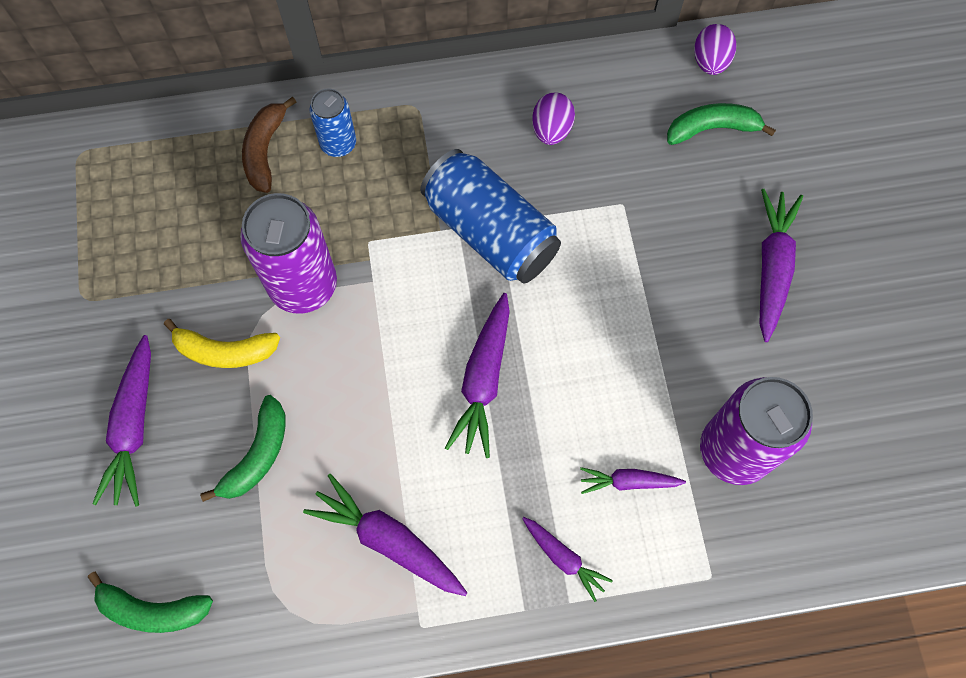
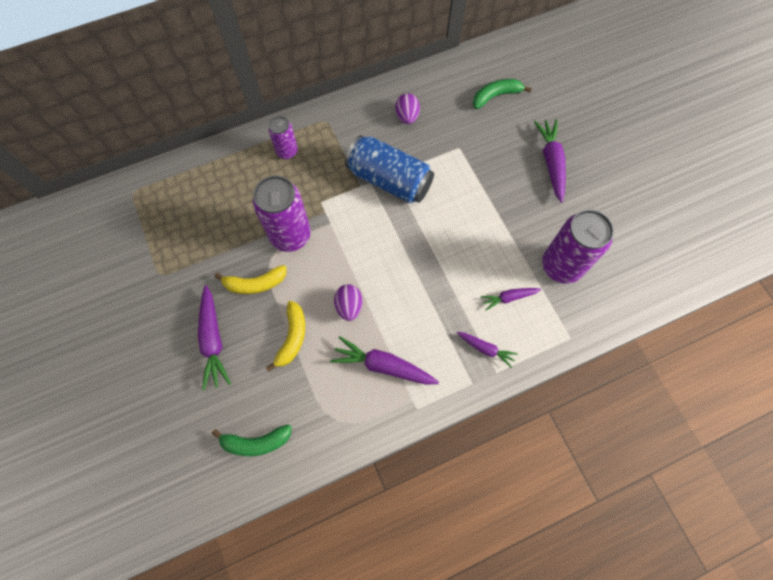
camera: 15 degrees left, 0 degrees up
green banana [200,395,286,502] -> yellow banana [266,301,305,371]
brown banana [242,96,296,193] -> none
blue can [309,88,356,157] -> purple can [268,116,298,159]
purple carrot [445,293,510,458] -> none
purple egg [694,24,736,75] -> purple egg moved to [334,284,363,321]

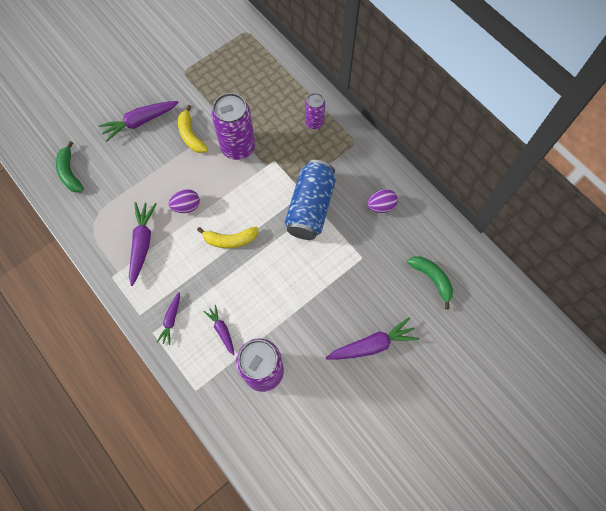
camera: 75 degrees right, 0 degrees up
yellow banana [266,301,305,371] -> yellow banana moved to [197,227,258,248]

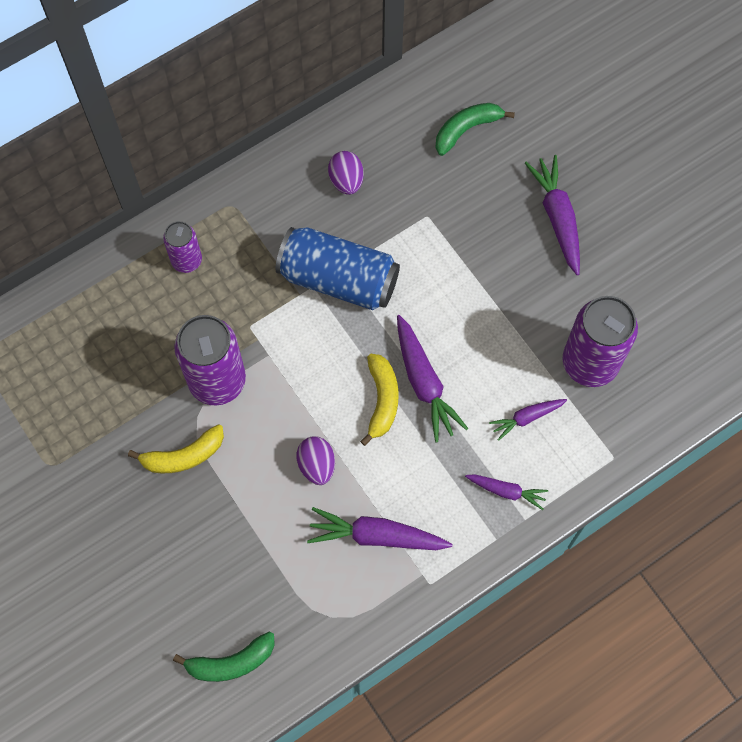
camera: 85 degrees left, 0 degrees up
purple carrot [98,101,179,142] -> purple carrot moved to [397,315,469,442]

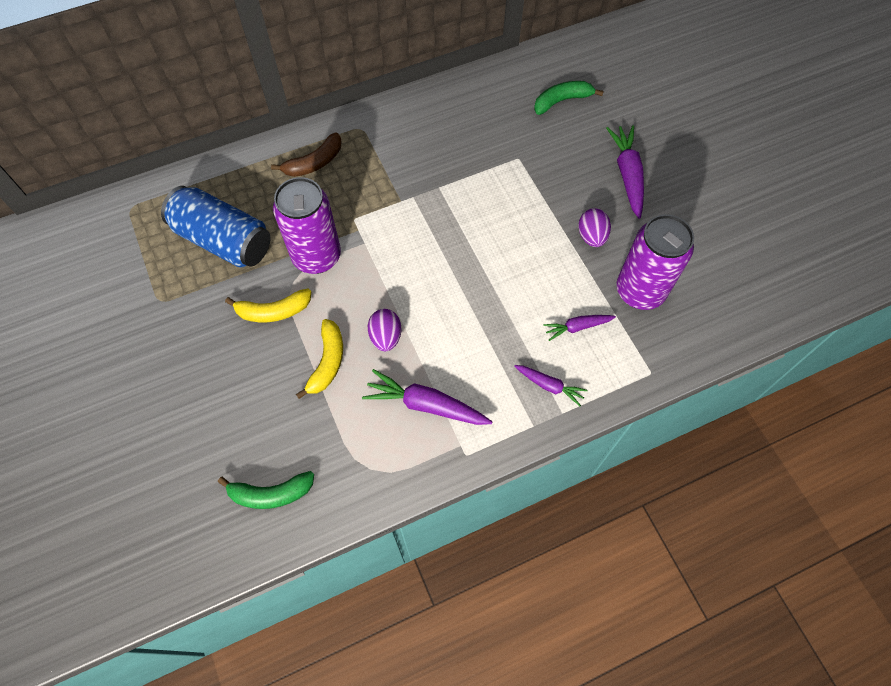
camera: 10 degrees right, 5 degrees down
purple can [163,221,202,273] -> brown banana [271,132,342,177]
blue can [275,227,400,310] -> blue can moved to [161,186,270,268]
purple egg [328,151,364,195] -> purple egg moved to [578,208,611,247]
yellow banana [360,354,399,446] -> yellow banana moved to [296,319,343,399]
purple carrot [397,315,469,442] -> none

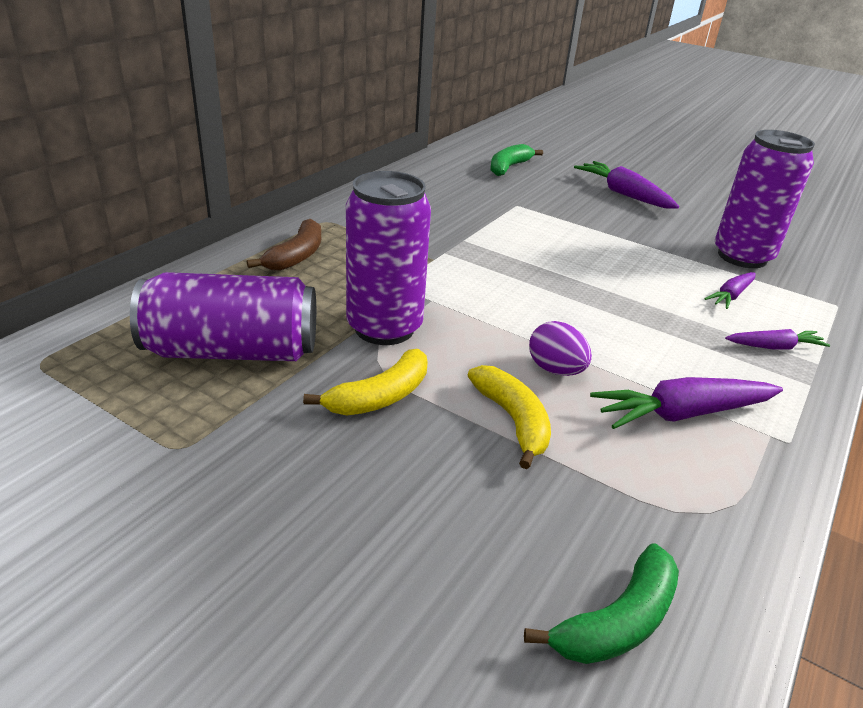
camera: 35 degrees left, 30 degrees down
blue can [161,186,270,268] -> purple can [130,272,316,361]
purple egg [578,208,611,247] -> none

